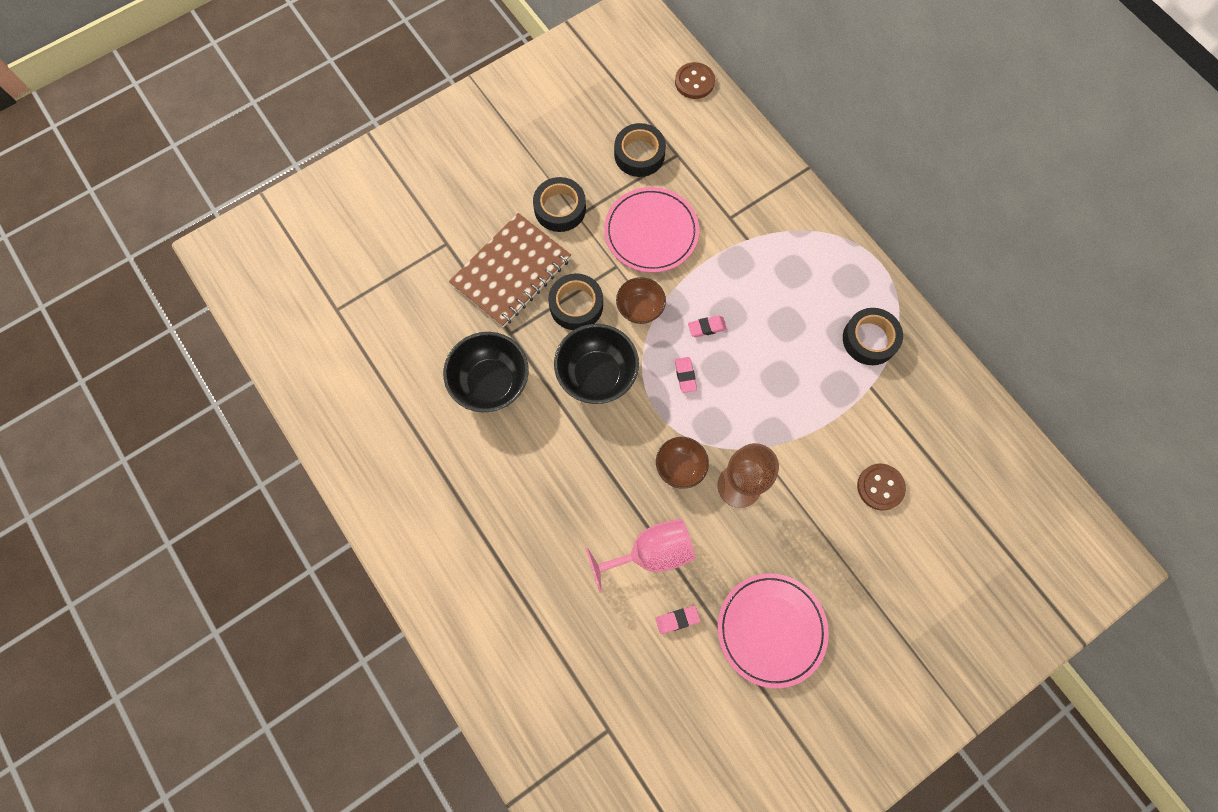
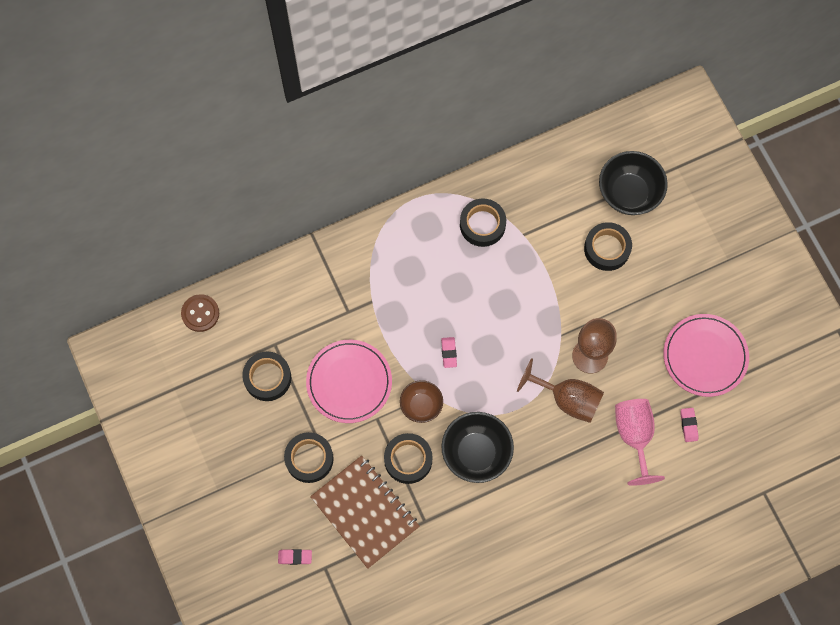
camera: 80 degrees left, 0 degrees up
black bowl [443,332,529,412] -> black bowl moved to [599,151,668,215]
brown bowl [656,437,709,489] -> brown goblet [517,358,604,423]
pink eraser [675,357,697,393] -> pink eraser moved to [278,549,312,565]
brown button [857,464,906,511] -> black tape [584,222,632,271]

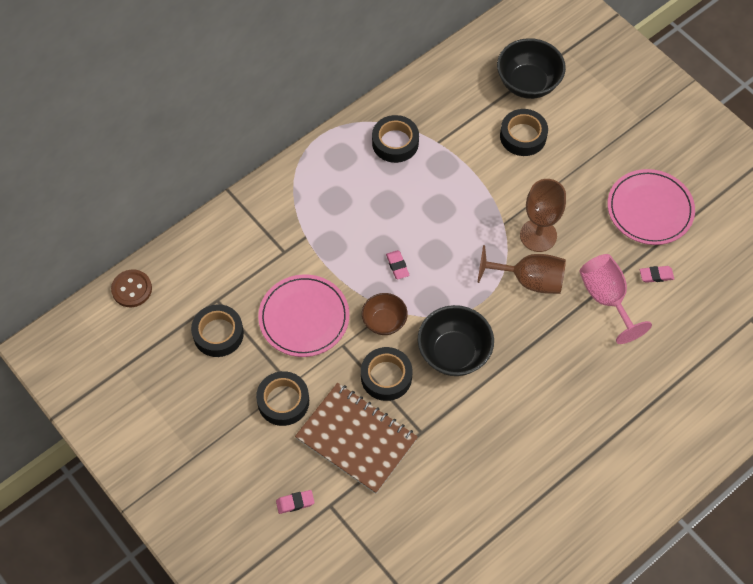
camera: 15 degrees left, 10 degrees down
pink eraser [680,408,699,442] -> pink eraser turned 75 degrees counterclockwise [640,266,674,283]

